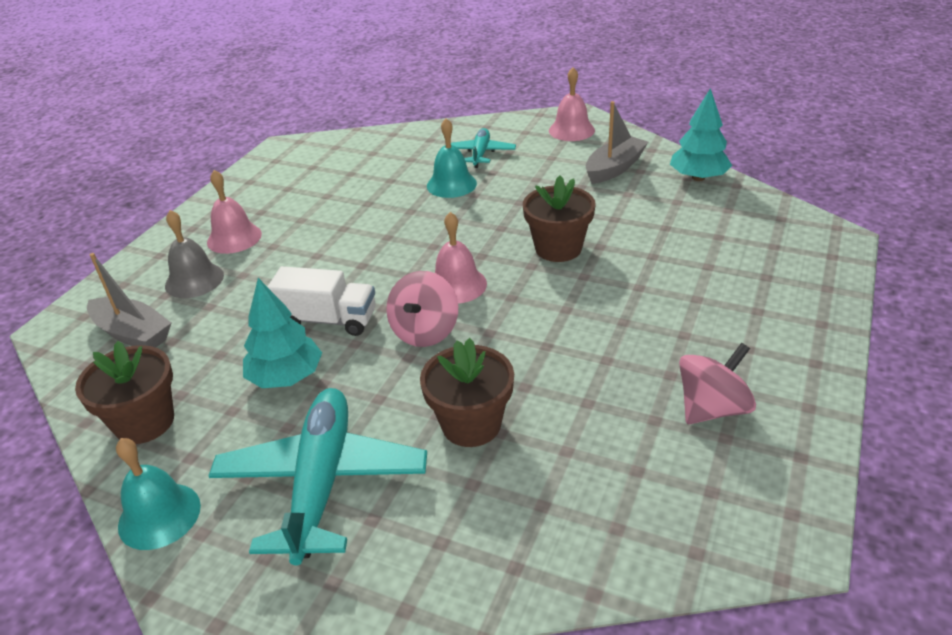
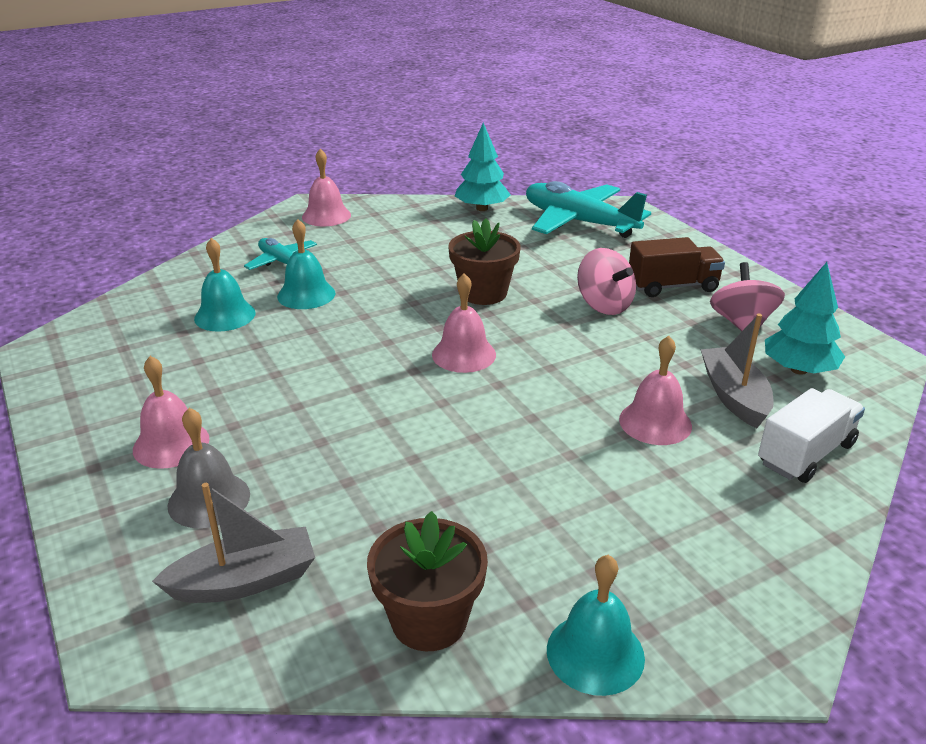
camera: 55 degrees left, 5 degrees down
turquoise plane [208,388,427,565] -> turquoise plane moved to [526,181,651,238]
turquoise tree [243,278,322,388] -> turquoise tree moved to [765,262,845,375]
white truck [267,266,376,336] -> white truck moved to [758,388,865,483]
pink spinning top [386,271,458,347] -> pink spinning top moved to [577,248,636,315]
brown flower pot [420,338,514,447] -> pink bell [619,336,692,445]
grey boat [586,101,648,184] -> grey boat moved to [700,314,774,428]
none -> turquoise bell [194,238,256,331]
none -> brown truck [629,237,725,297]

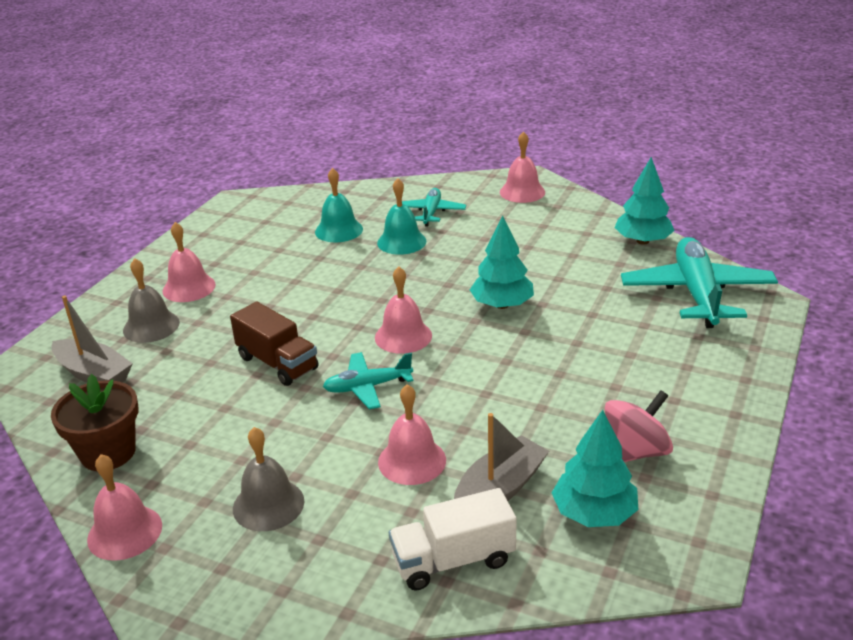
camera: 55 degrees right, 0 degrees up
brown flower pot [448,218,521,305] -> turquoise tree [470,216,534,309]
turquoise bell [547,555,645,696] -> pink bell [87,454,162,561]
pink spinning top [577,248,636,315] -> none
brown truck [629,237,725,297] -> brown truck moved to [230,302,319,386]
white truck [758,388,865,483] -> white truck turned 150 degrees clockwise [389,488,517,591]
none -> grey bell [233,427,304,531]
none -> turquoise plane [323,352,413,409]

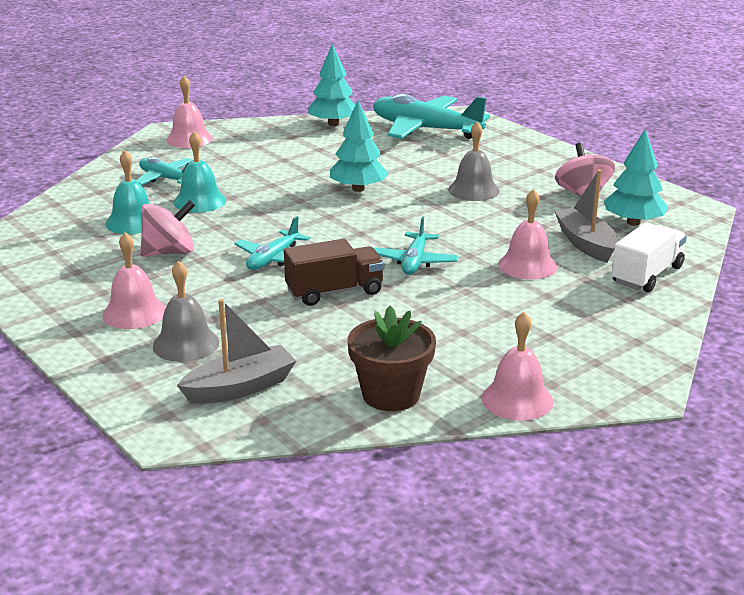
camera: 65 degrees left, 5 degrees down
grey bell [233,427,304,531] -> grey bell moved to [448,121,500,201]
pink bell [375,267,432,354] -> none
white truck [389,488,517,591] -> white truck turned 150 degrees counterclockwise [611,222,687,292]
none -> pink spinning top [140,200,195,257]
none -> turquoise plane [234,216,310,270]

